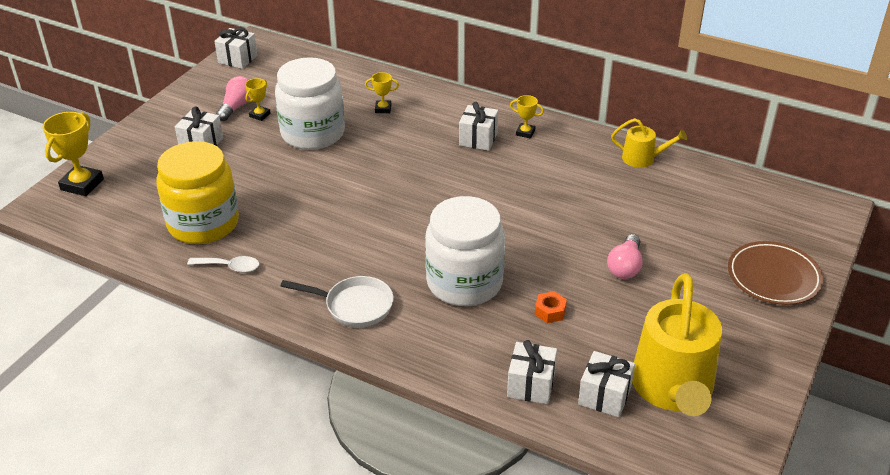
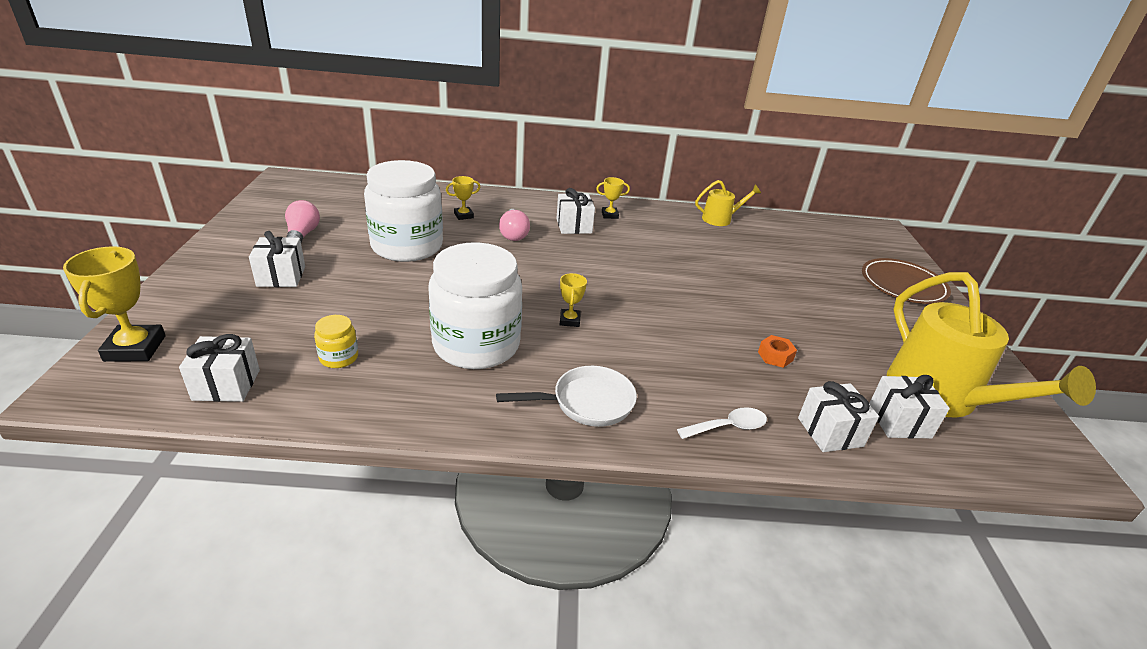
camera: 30 degrees left, 5 degrees down
yellow jar [156,141,239,244] -> yellow jar [314,315,358,368], size x0.41
white spoon [187,256,260,273] -> white spoon moved to [677,407,767,439]
white gift [214,28,258,69] -> white gift moved to [179,334,260,402]
yellow trophy [245,78,271,121] -> yellow trophy moved to [560,273,587,327]
white jar [425,196,505,306] -> white jar moved to [429,242,522,369]
pink light bulb [607,234,643,279] -> pink light bulb moved to [499,209,530,241]

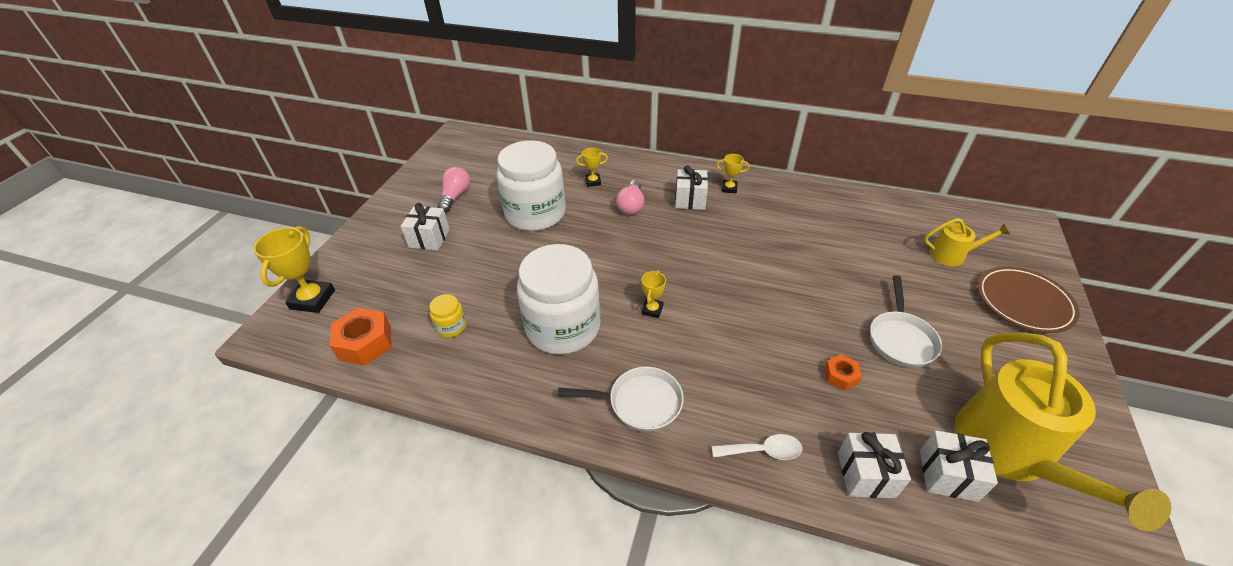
camera: 20 degrees right, 10 degrees up
white gift [179,334,260,402] -> orange nut [330,307,391,365]
yellow watering can [695,180,761,226] -> yellow watering can moved to [924,218,1010,266]
none -> white pan [870,275,942,368]

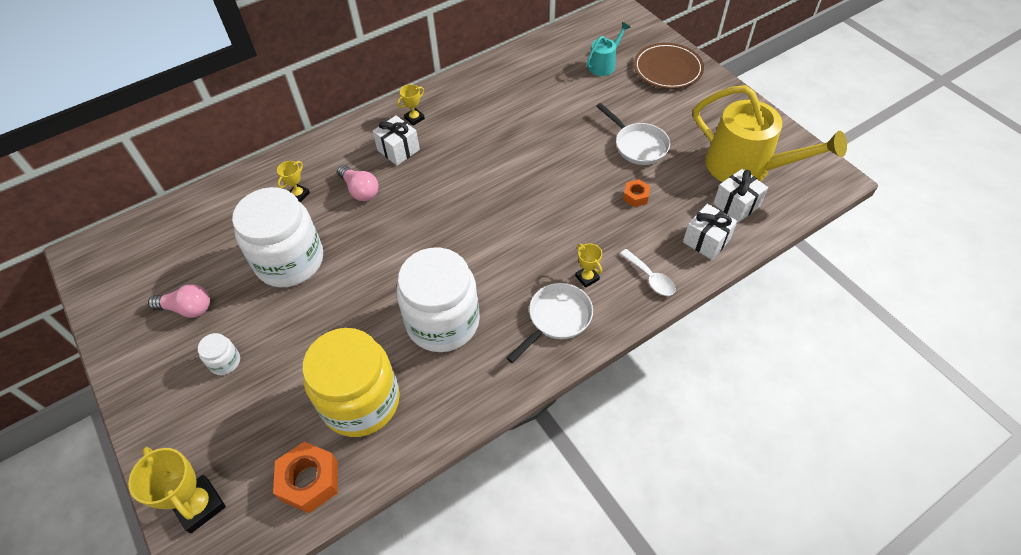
camera: 50 degrees left, 10 degrees up
white gift [401,203,450,250] -> white jar [198,333,240,375]
yellow jar [429,294,467,338] -> yellow jar [302,328,400,437], size x2.43
pink light bulb [438,167,470,212] -> pink light bulb turned 135 degrees clockwise [148,284,210,318]
yellow trophy [641,270,666,318] -> yellow trophy moved to [575,243,602,288]
white spoon [712,434,802,460] -> white spoon turned 105 degrees clockwise [620,249,676,296]
yellow watering can [924,218,1010,266] -> turquoise watering can [586,22,631,76]

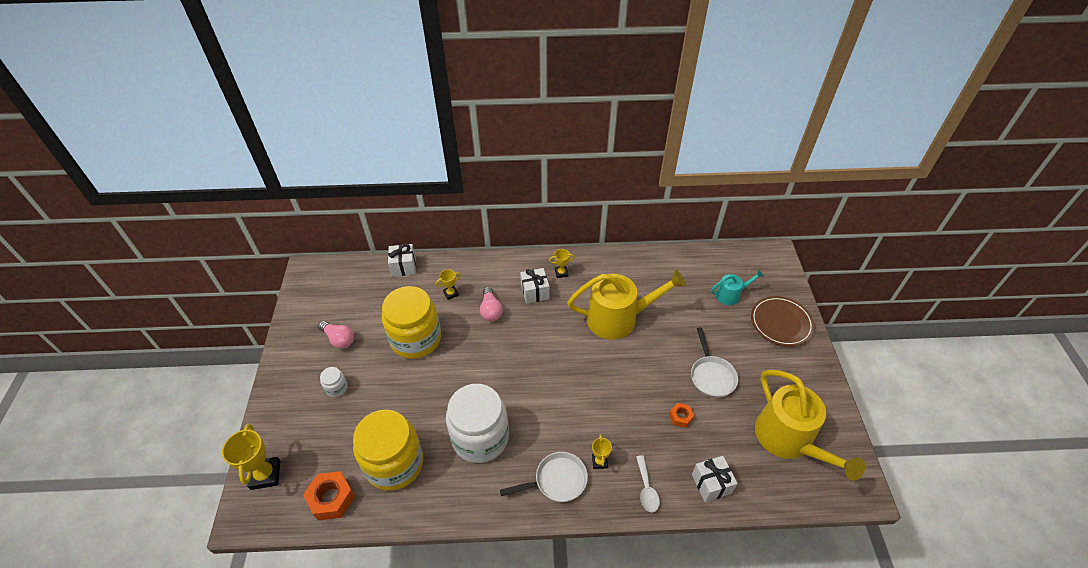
camera: 30 degrees right, 5 degrees down
white jar [232,187,323,287] -> yellow jar [382,286,441,359]
white gift [713,169,768,223] -> white gift moved to [388,244,416,277]
none -> yellow watering can [567,270,686,340]

